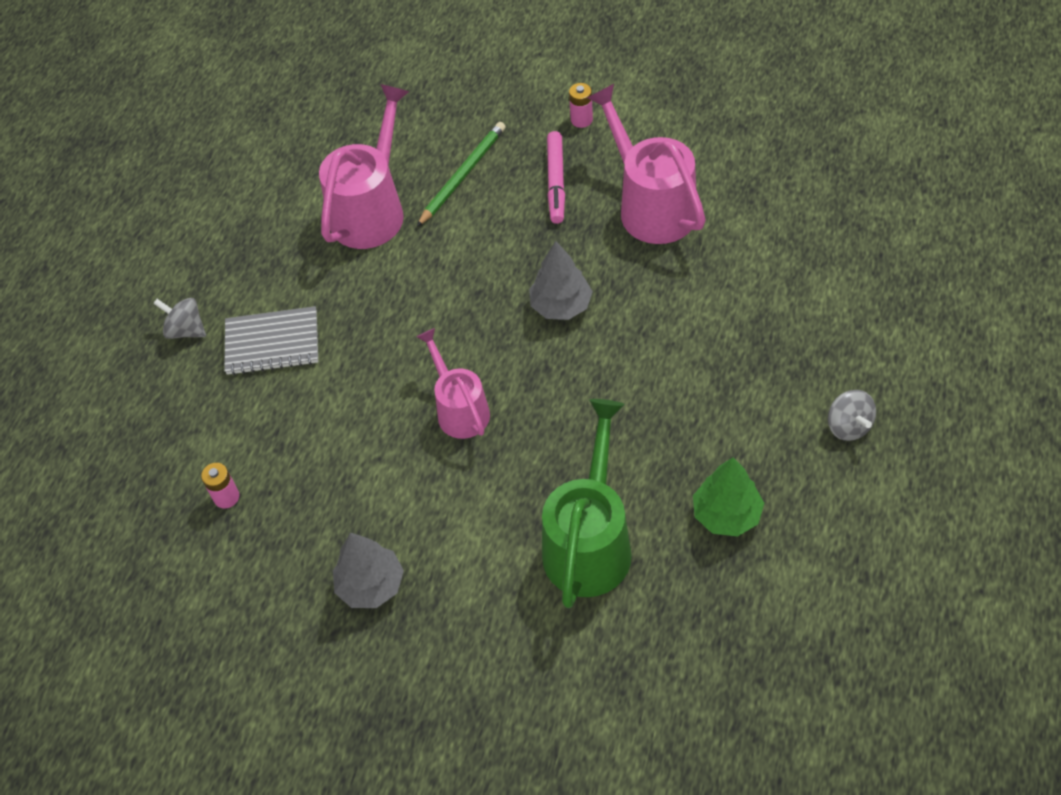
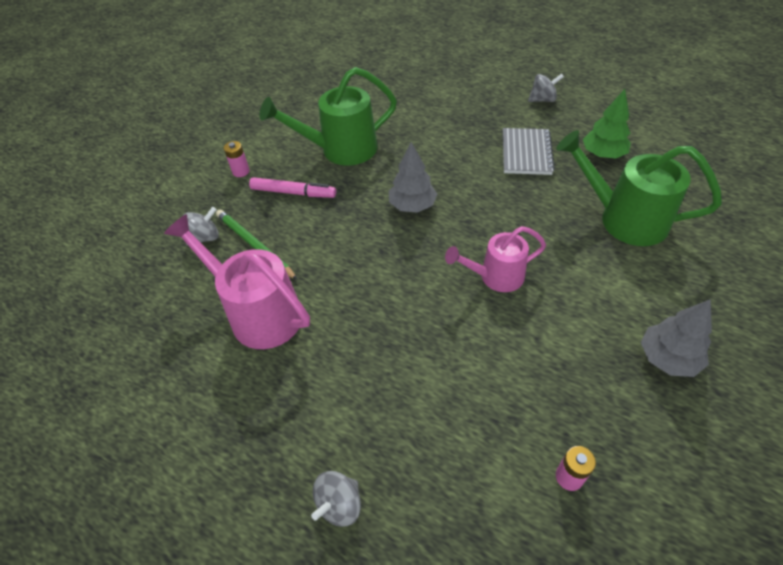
camera: 80 degrees left, 5 degrees down
grey notebook [224,306,318,375] -> grey notebook moved to [503,128,555,175]
pink watering can [587,84,706,244] -> green watering can [260,67,397,166]
none -> grey spinning top [183,207,219,245]

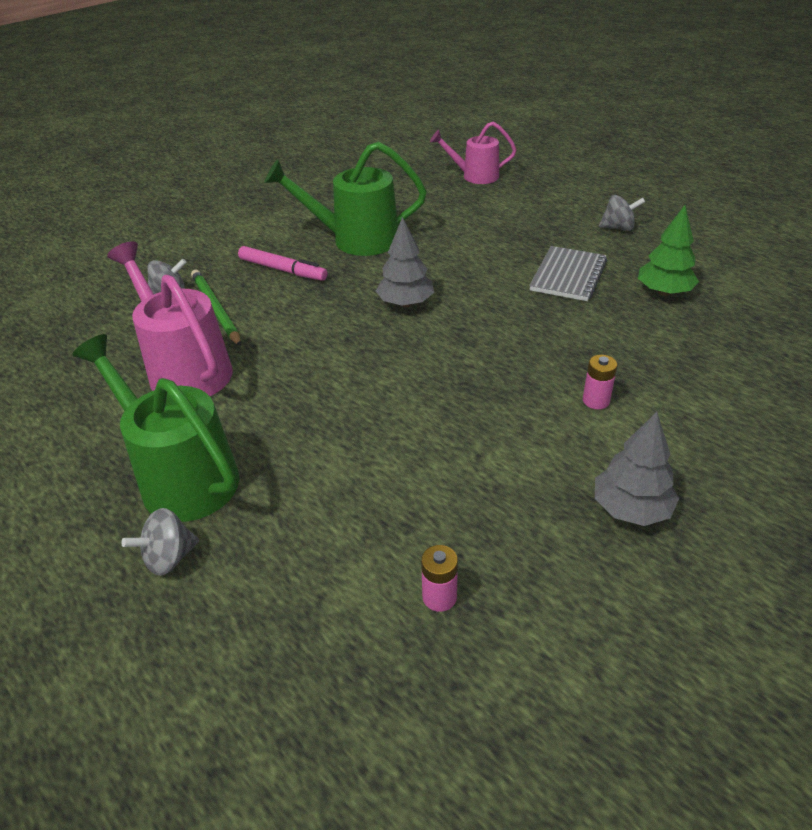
camera: 15 degrees right, 10 degrees down
pink battery [224,141,250,177] -> pink battery moved to [583,355,617,409]
pink watering can [445,226,546,292] -> pink watering can moved to [430,122,517,184]
green watering can [556,130,722,246] -> green watering can moved to [72,334,239,522]

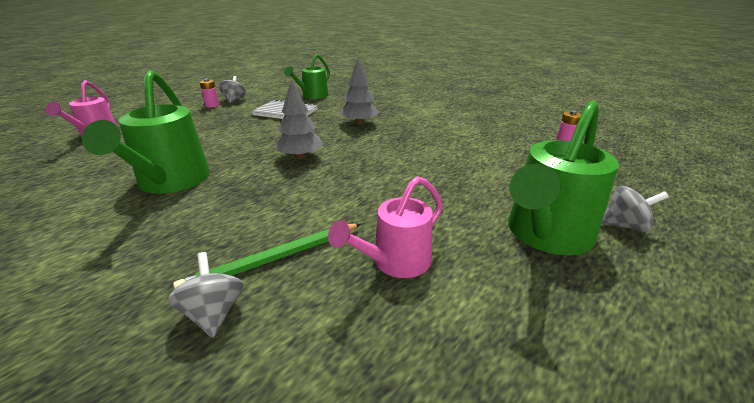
camera: 95 degrees left, 10 degrees down
pink watering can [107,242,233,396] -> pink watering can [328,176,443,278], size x0.63
grey spinning top [121,508,199,576] -> grey spinning top turned 45 degrees counterclockwise [602,186,669,232]
pink marker [238,246,328,281] -> none
pink battery [583,355,617,409] -> pink battery moved to [199,79,219,108]
grey tree [595,412,679,526] -> grey tree moved to [340,59,379,125]
green tree [638,205,699,296] -> green watering can [284,54,330,99]

